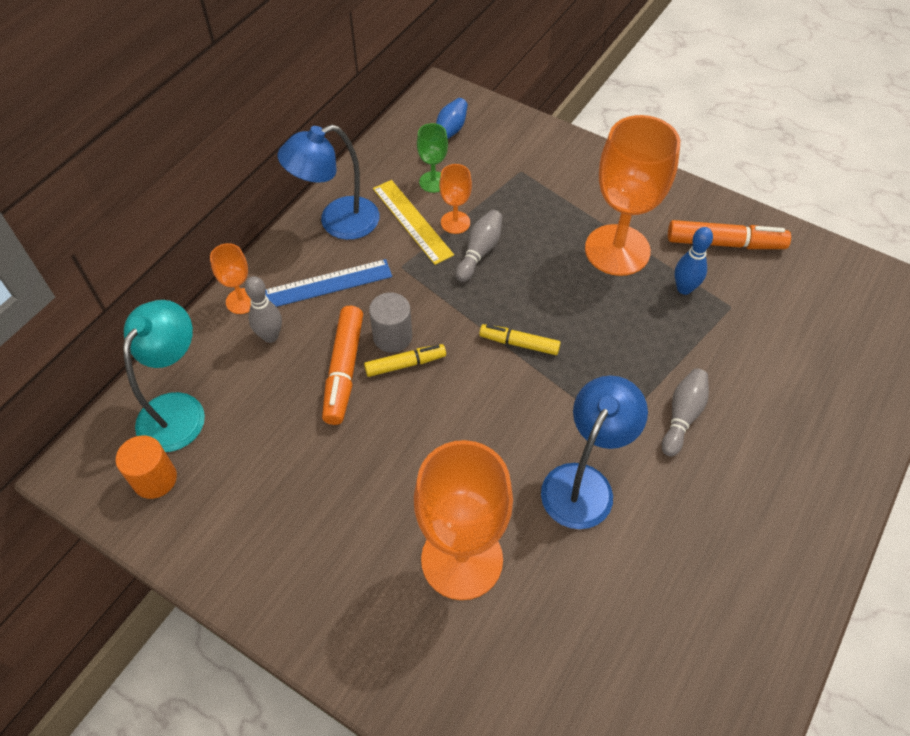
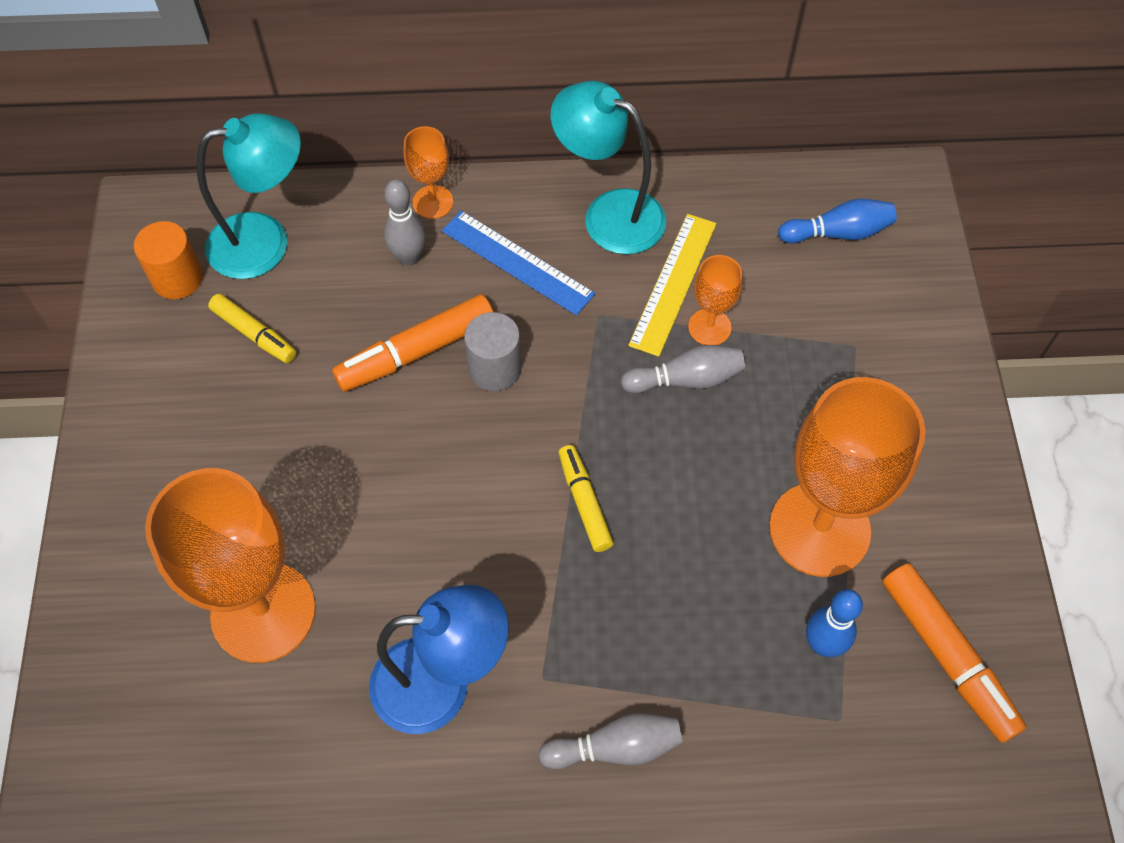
camera: 55 degrees right, 5 degrees up
blue lamp [278,125,379,240] -> turquoise lamp [551,81,666,254]
yellow marker [364,344,446,377] -> yellow marker moved to [208,294,296,363]
green goblet [417,123,448,193] -> none

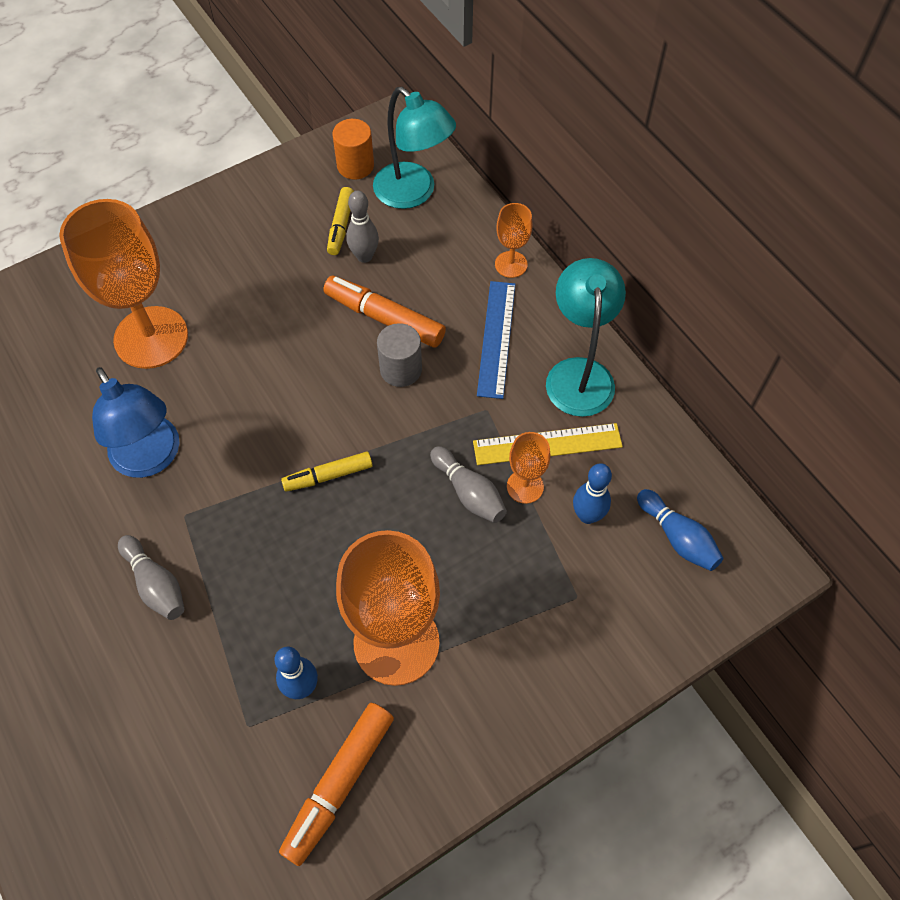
camera: 60 degrees right, 0 degrees up
grey bowling pin [384,179,426,266] -> grey bowling pin moved to [346,191,379,263]
yellow marker [559,445,614,552] -> yellow marker turned 150 degrees counterclockwise [281,451,373,492]
none -> blue bowling pin [573,463,612,524]

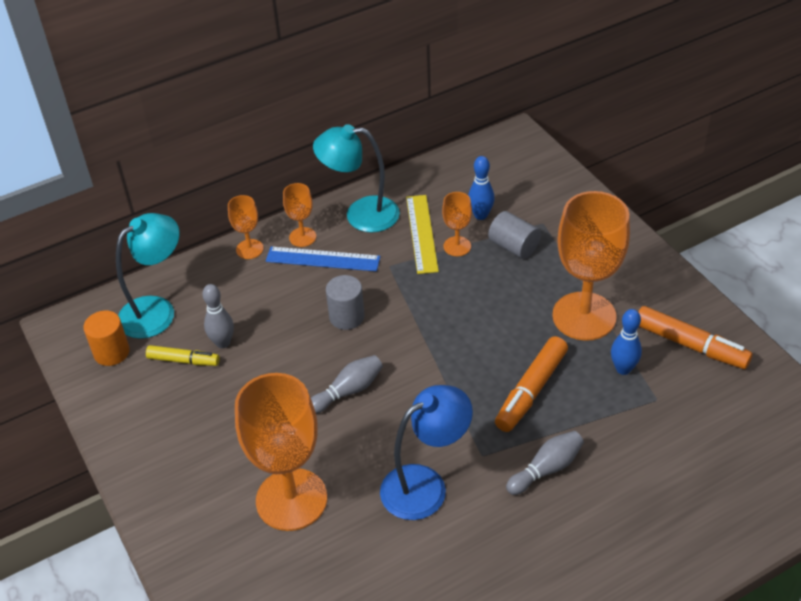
camera: 85 degrees left, 15 degrees down
yellow marker [281,451,373,492] -> none
orange marker [323,275,446,348] -> orange marker moved to [495,336,568,432]
grey bowling pin [430,446,507,523] -> grey bowling pin moved to [311,355,383,413]
blue bowling pin [637,489,724,571] -> none
none -> orange goblet [283,183,316,247]
none -> grey cylinder [488,211,541,259]

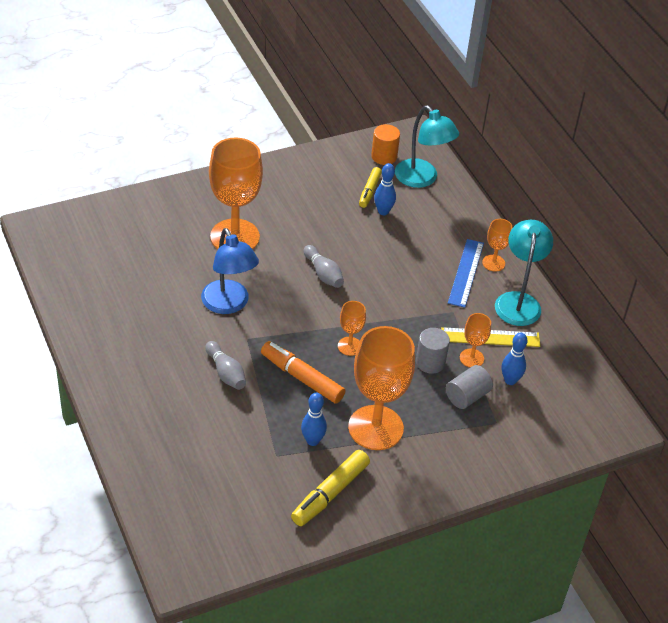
camera: 90 degrees right, 0 degrees up
grey bowling pin [202,284,234,349] -> blue bowling pin [374,163,396,215]
orange goblet [228,195,264,259] -> orange goblet moved to [338,301,366,356]
grey cylinder [326,275,365,330] -> grey cylinder moved to [416,328,450,374]
orange marker [638,306,753,369] -> yellow marker [291,450,370,526]

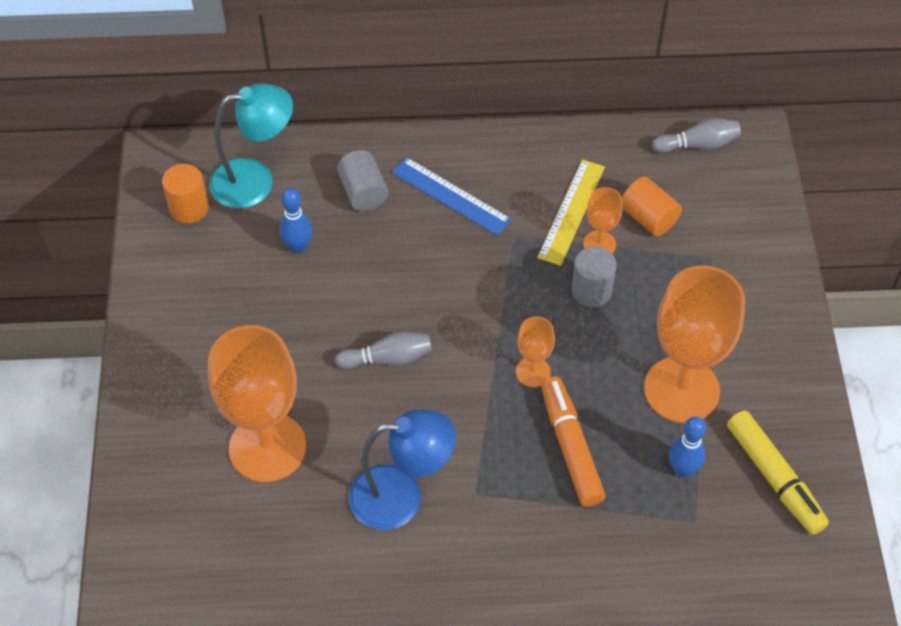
camera: 65 degrees left, 10 degrees up
grey bowling pin [205,341,246,390] -> grey bowling pin moved to [652,118,741,153]
orange marker [261,341,345,404] -> orange marker turned 105 degrees clockwise [541,377,606,507]
yellow marker [359,167,382,208] -> none
grey cylinder [446,365,493,409] -> grey cylinder moved to [337,150,388,211]
orange goblet [482,219,513,272] -> none
turquoise lamp [495,220,553,326] -> none
blue bowling pin [502,333,527,385] -> orange cylinder [622,177,682,236]

